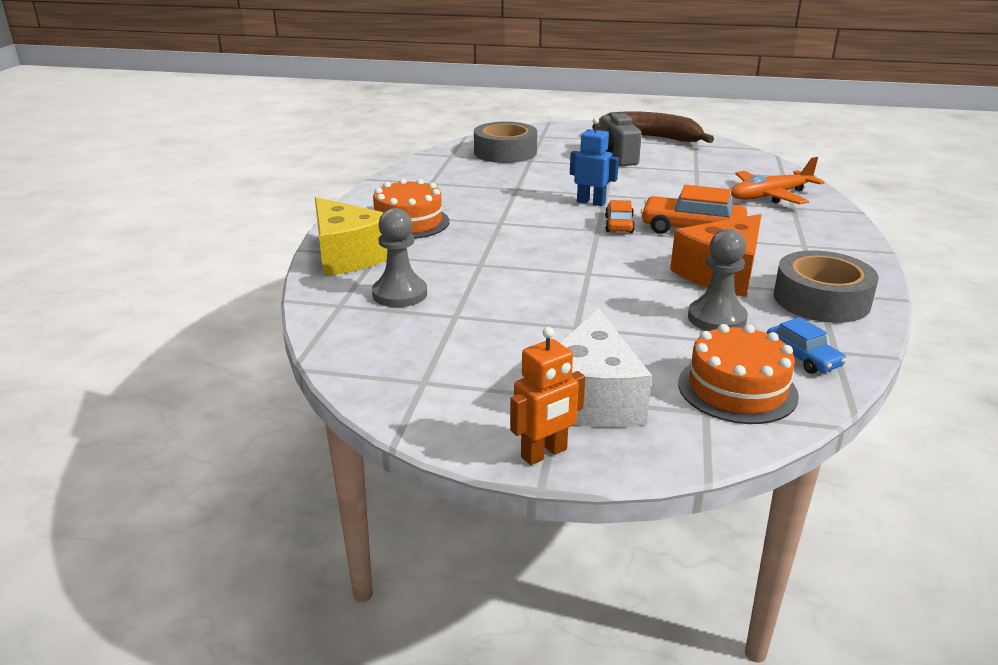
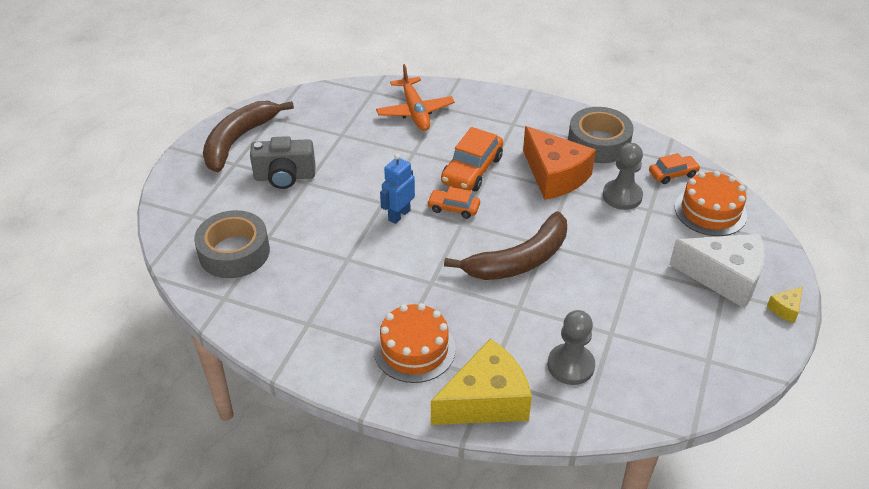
camera: 80 degrees left, 15 degrees up
orange robot [510,327,585,465] -> yellow cheese [767,286,803,323]
blue car [767,317,846,374] -> orange car [649,153,700,184]
none -> brown banana [444,211,567,280]

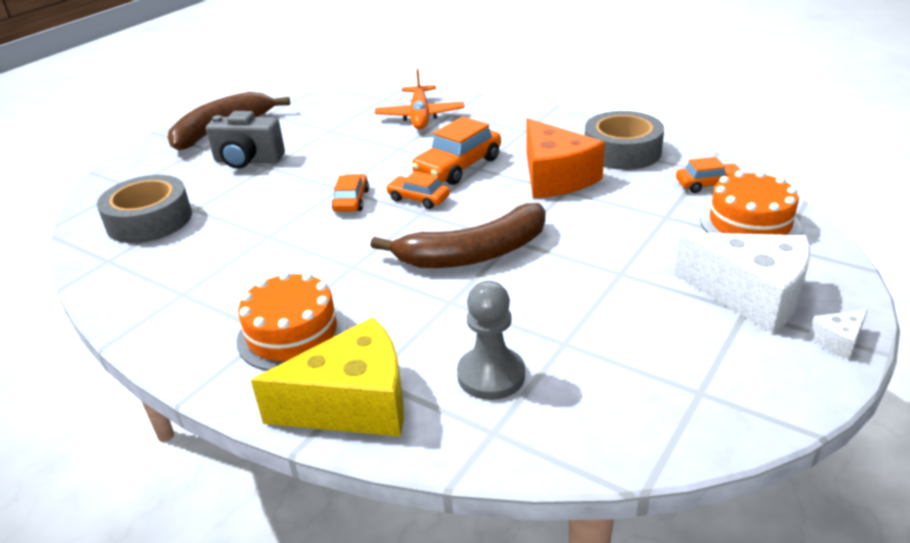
camera: 15 degrees right, 10 degrees down
blue robot [380,154,415,224] -> orange car [332,174,369,212]
grey pawn [603,143,643,210] -> none
yellow cheese [767,286,803,323] -> white cheese [809,309,868,360]

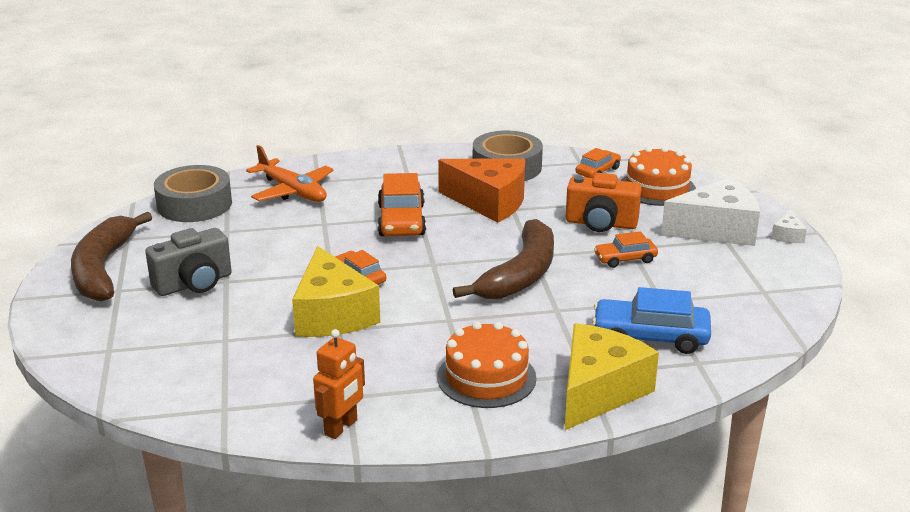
camera: 45 degrees left, 5 degrees down
grey tape [97,175,192,243] -> grey tape moved to [154,165,232,222]
orange car [386,171,450,209] -> orange car moved to [594,231,658,268]
grey pawn [457,281,525,400] -> blue car [592,287,711,354]
none -> yellow cheese [292,246,380,337]
none -> orange robot [313,329,365,439]
none -> orange camera [566,173,642,232]

